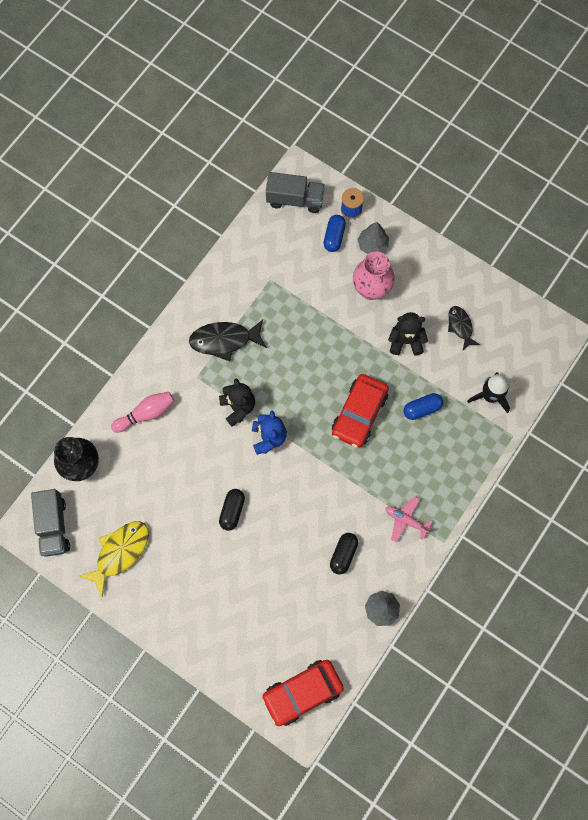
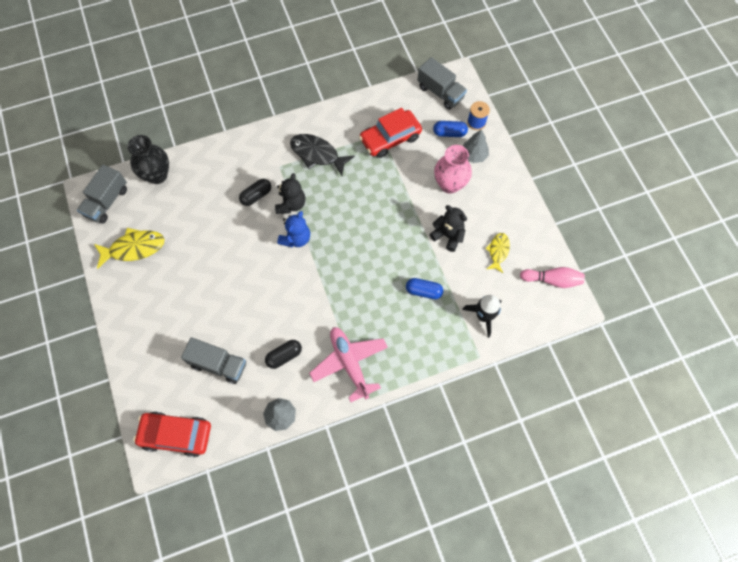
camera: 35 degrees right, 5 degrees down
pink bowling pin [111,392,174,433] -> pink bowling pin moved to [520,267,585,288]
black capsule [219,489,245,531] -> black capsule moved to [239,179,271,206]
blue capsule [324,215,346,252] -> blue capsule turned 45 degrees clockwise [433,121,468,137]
red car [332,374,389,448] -> red car moved to [359,108,422,158]
pink plane [386,496,432,542] -> pink plane [309,327,388,402], size x1.75
black fish [448,306,480,350] -> yellow fish [485,233,510,273]
none -> grey truck [181,337,246,384]

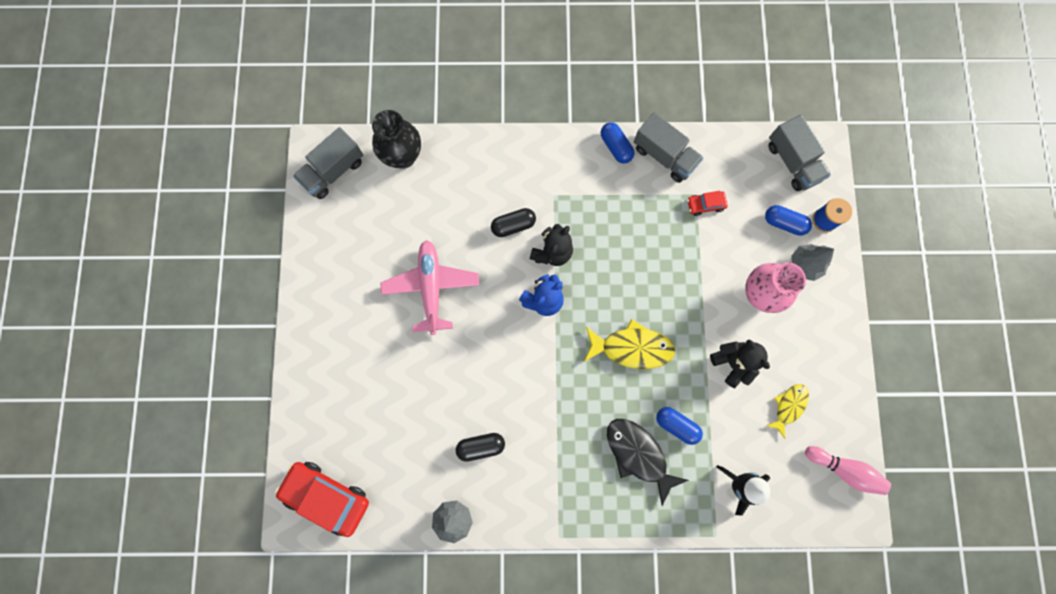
camera: 20 degrees right, 10 degrees up
yellow fish [94,228,164,269] -> yellow fish moved to [584,319,676,369]
grey truck [181,337,246,384] -> grey truck moved to [634,113,704,183]
black fish [290,134,355,176] -> black fish moved to [607,419,689,506]
pink plane [309,327,388,402] -> pink plane moved to [380,240,479,335]
red car [359,108,422,158] -> red car [687,191,728,216], size x0.48
none -> blue capsule [601,122,634,164]

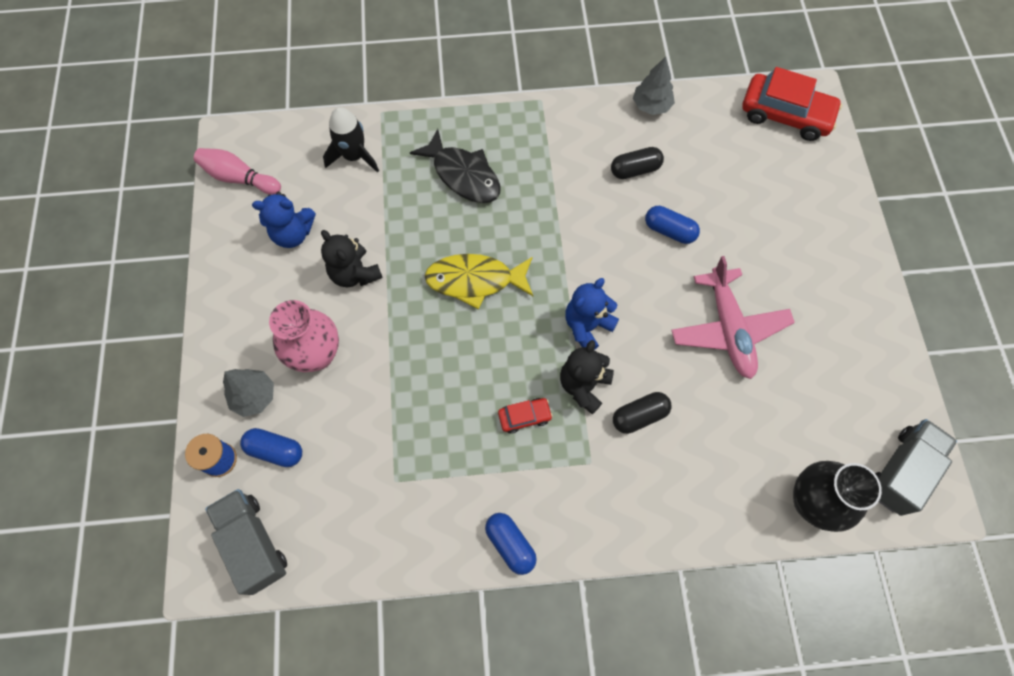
camera: 175 degrees right, 10 degrees down
grey truck [634,113,704,183] -> none
blue capsule [656,407,703,445] -> blue capsule moved to [645,206,700,244]
red car [687,191,728,216] -> red car moved to [498,398,553,434]
yellow fish [766,384,809,438] -> blue teddy bear [252,192,316,248]

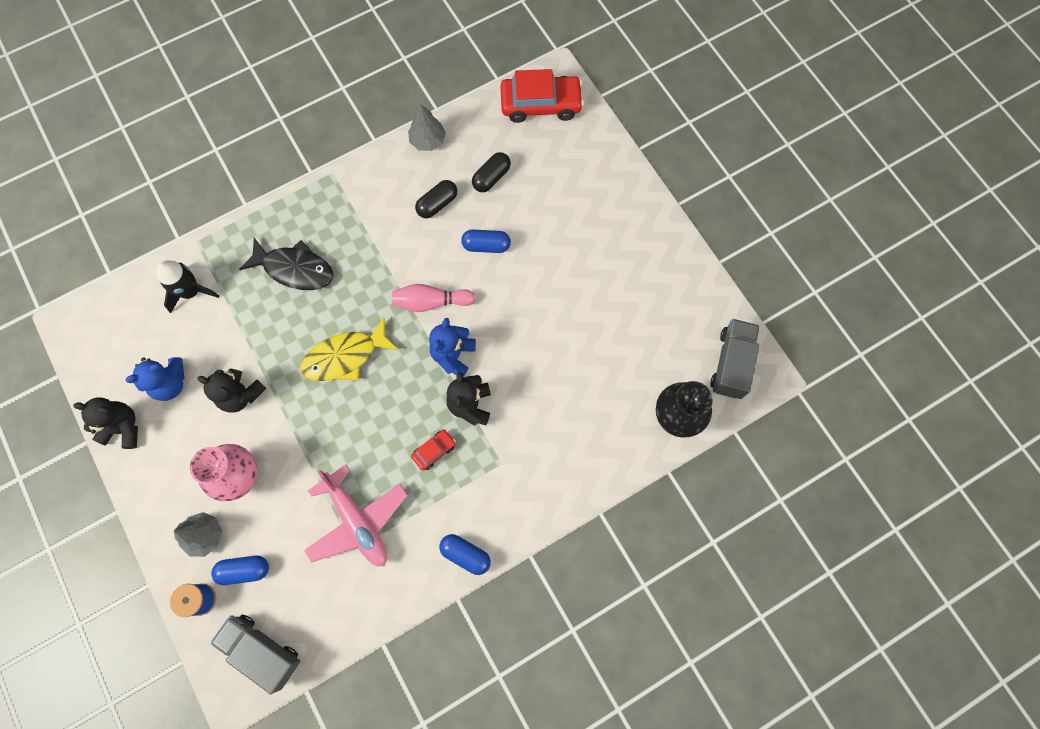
camera: 25 degrees left, 5 degrees up
pink bowling pin [194,148,281,195] -> pink bowling pin moved to [392,284,476,312]
black capsule [613,392,672,434] -> black capsule moved to [472,152,511,192]
pink plane [671,256,795,379] -> pink plane moved to [304,465,408,566]
none -> black teddy bear [73,397,138,449]

